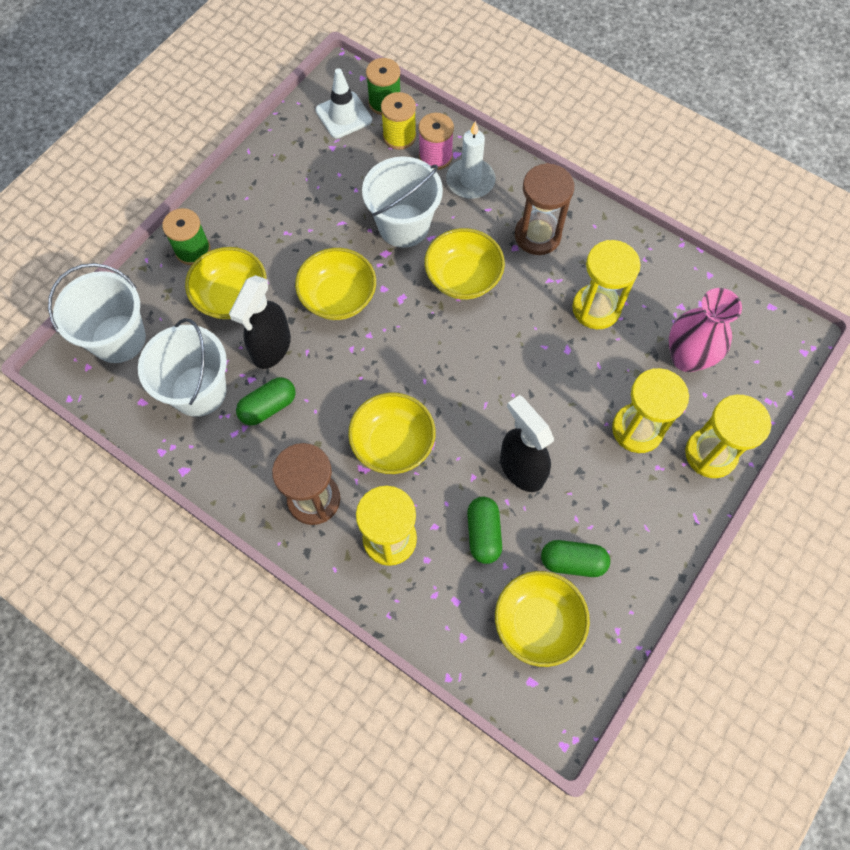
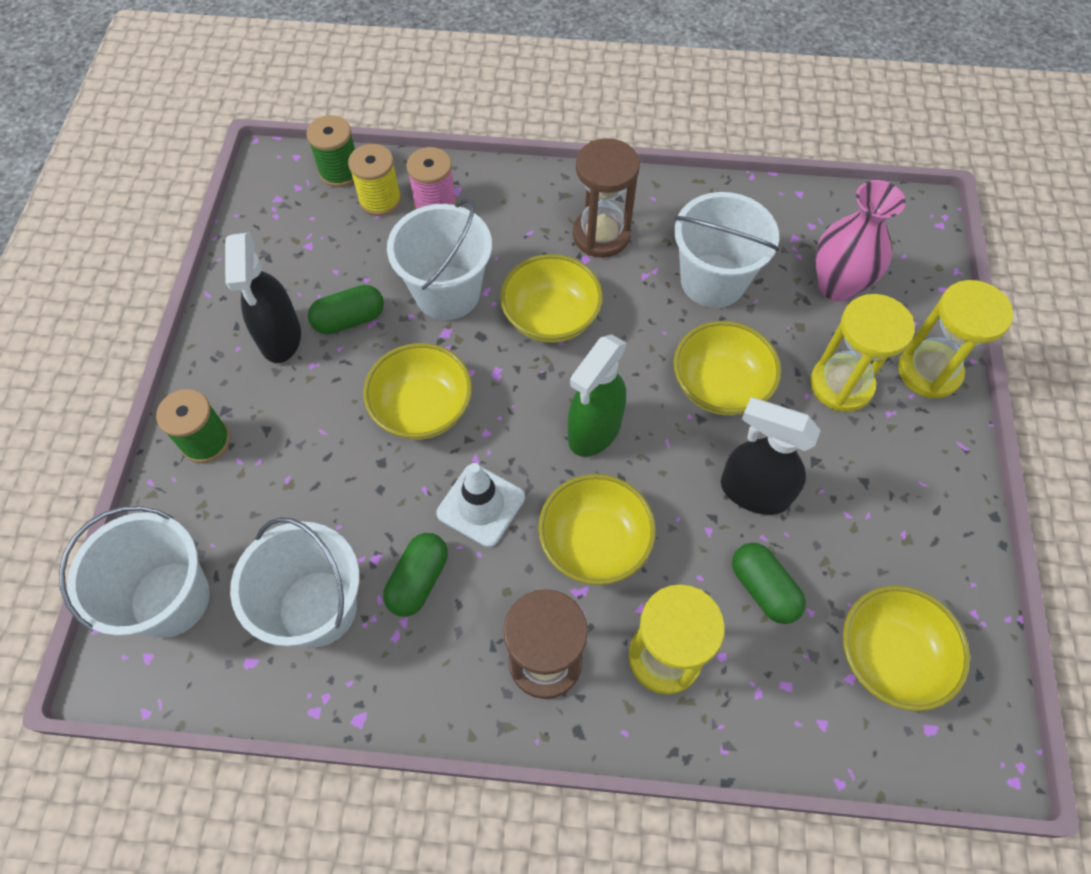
camera: 30 degrees left, 5 degrees down
yellow bowl [185,247,267,319] -> yellow bowl moved to [674,321,781,415]
black spray bottle [229,275,291,369] -> black spray bottle moved to [225,233,301,363]
white traffic cone [316,68,372,139] -> white traffic cone moved to [436,463,525,547]
white candle [446,121,495,199] -> none
green capsule [541,540,610,577] -> green capsule moved to [308,285,384,335]
yellow hourglass [572,240,641,329] -> white bucket [674,192,779,308]
none -> green spray bottle [568,334,627,457]

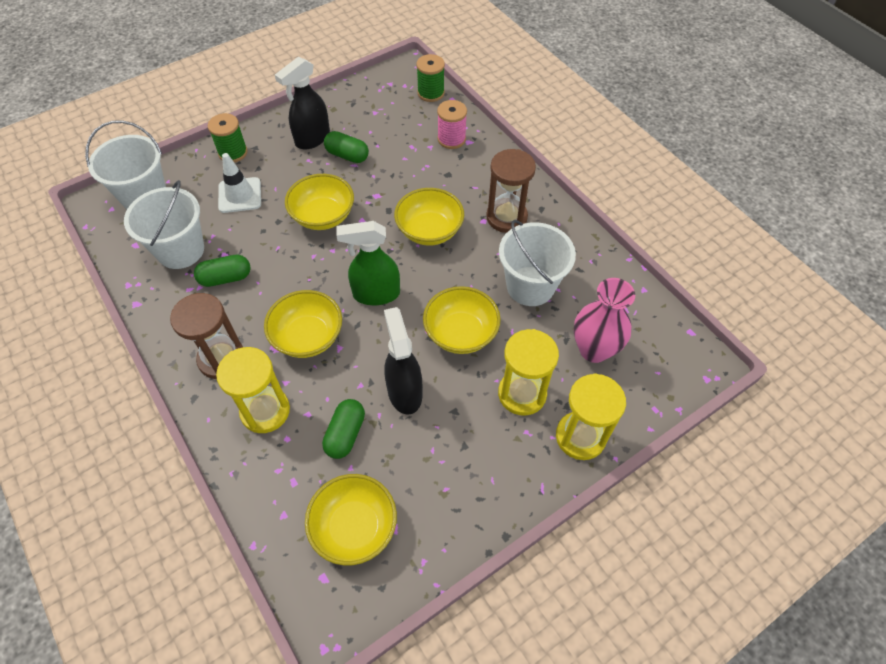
camera: 50 degrees right, 5 degrees down
yellow spool [348,144,401,216] -> none
white bucket [387,198,492,320] -> none
white traffic cone [436,463,525,547] -> white traffic cone moved to [218,153,261,213]

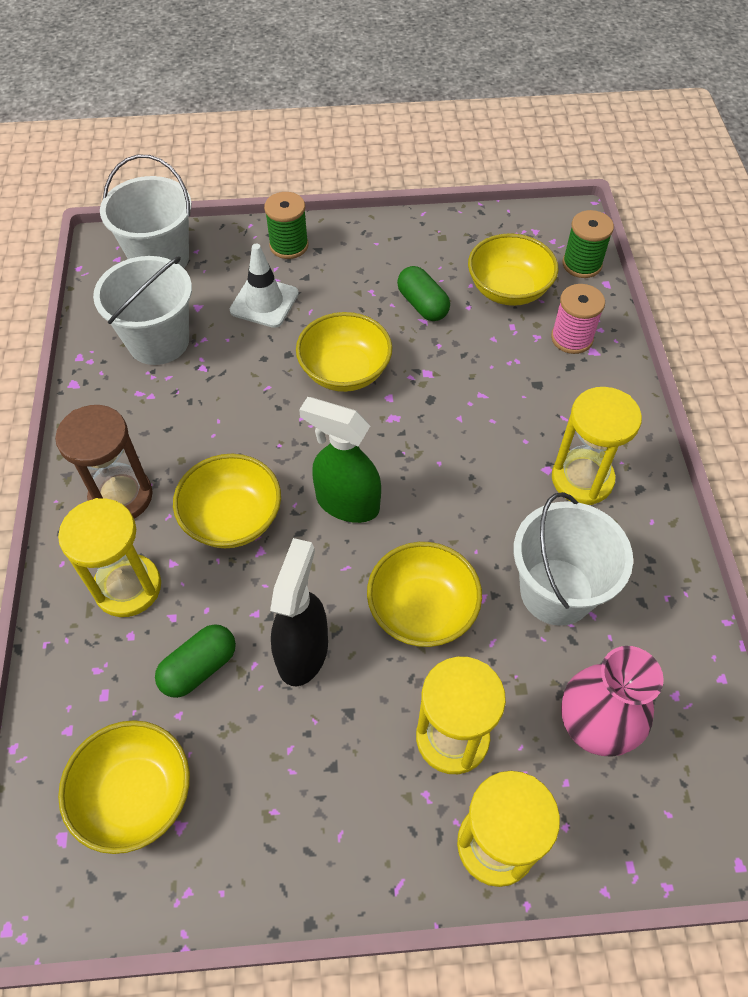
camera: 30 degrees right, 0 degrees up
green capsule [194,255,251,287] -> none
black spray bottle [275,57,330,149] -> none
yellow bowl [394,188,464,246] -> yellow bowl moved to [468,233,558,306]
brown hourglass [486,149,536,233] -> yellow hourglass [552,387,642,505]

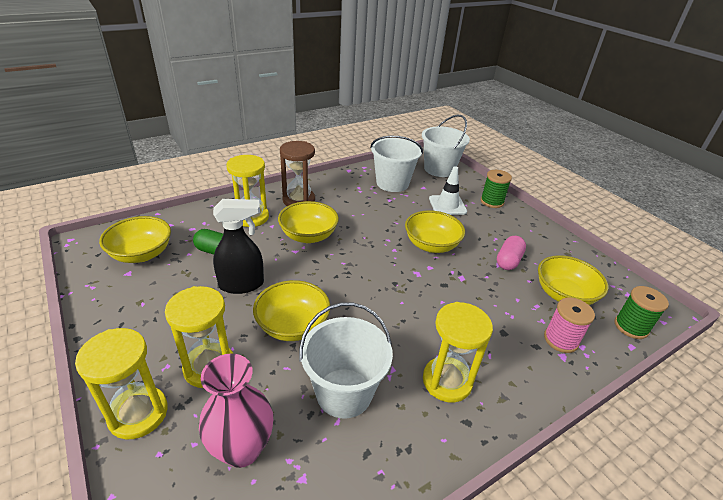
camera: 60 degrees right, 20 degrees down
green spray bottle [299,397,381,523] -> none
green capsule [397,266,450,321] -> pink capsule [497,236,526,270]

